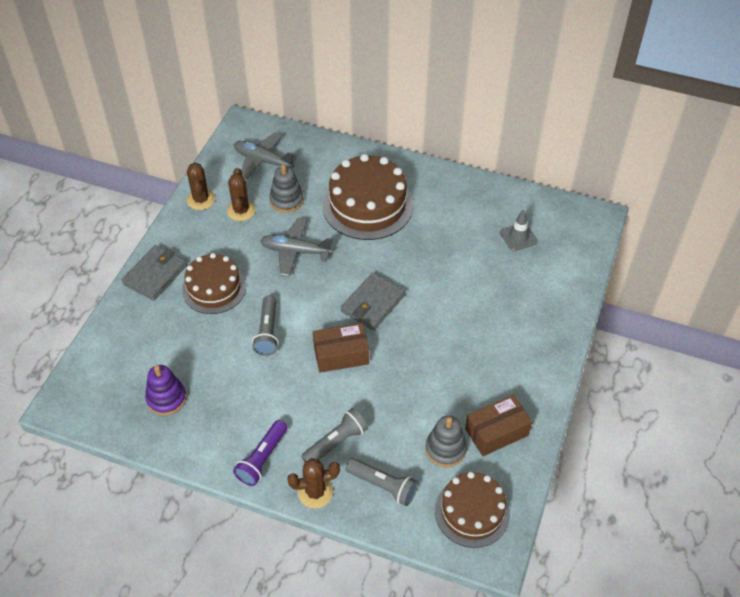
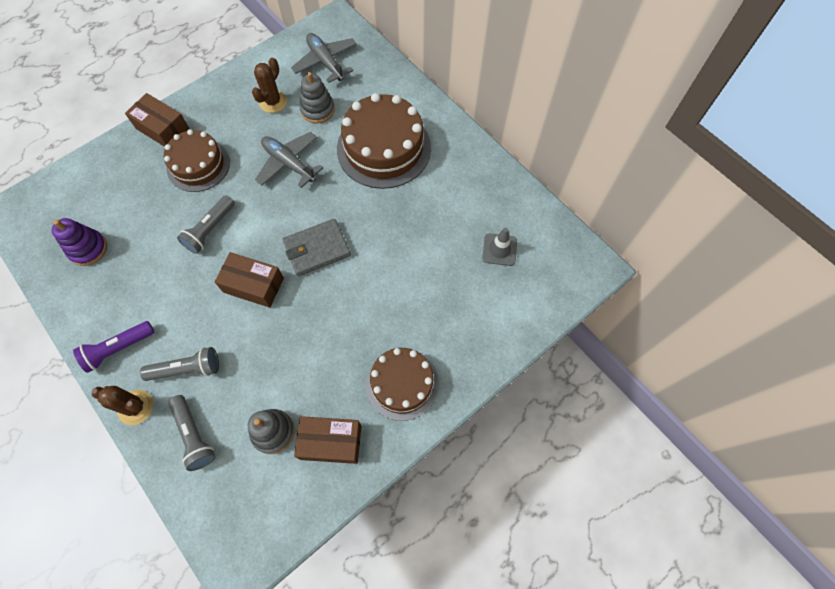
camera: 30 degrees right, 15 degrees up
grey wallet [122,245,187,301] -> brown box [125,93,190,147]
brown cactus [187,162,215,210] -> none
brown cake [435,472,510,548] -> brown cake moved to [366,348,439,421]

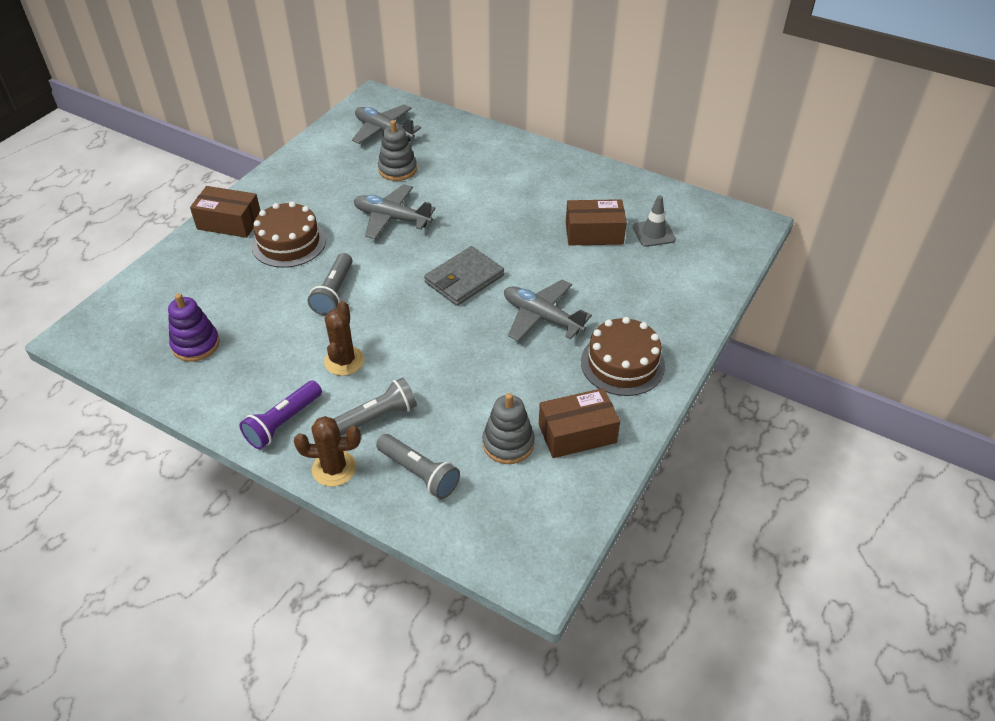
camera: 20 degrees left, 20 degrees down
brown box [215,252,284,308] -> brown box moved to [566,199,627,245]
brown cactus [252,57,287,113] -> brown cactus moved to [324,301,364,376]
brown cake [337,93,431,189] -> none
none -> grey plane [504,279,592,341]

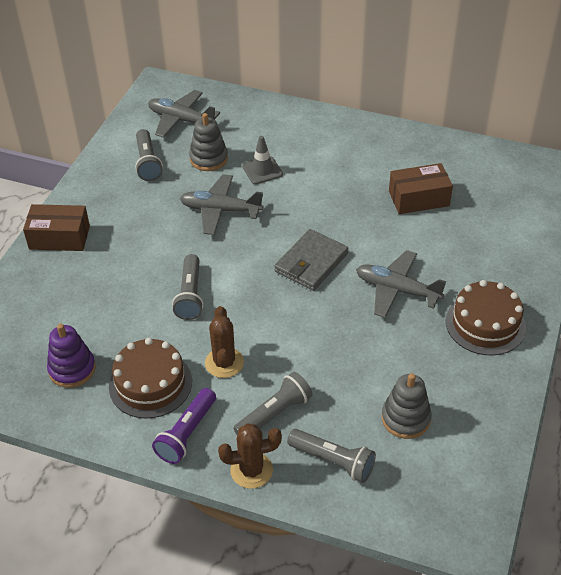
camera: 10 degrees left, 0 degrees up
brown cake [252,201,326,268] -> brown cake moved to [109,338,192,419]
brown box [539,388,620,458] -> none
grey traffic cone [633,195,676,247] -> grey traffic cone moved to [242,136,283,184]
none -> grey flashlight [135,129,163,181]

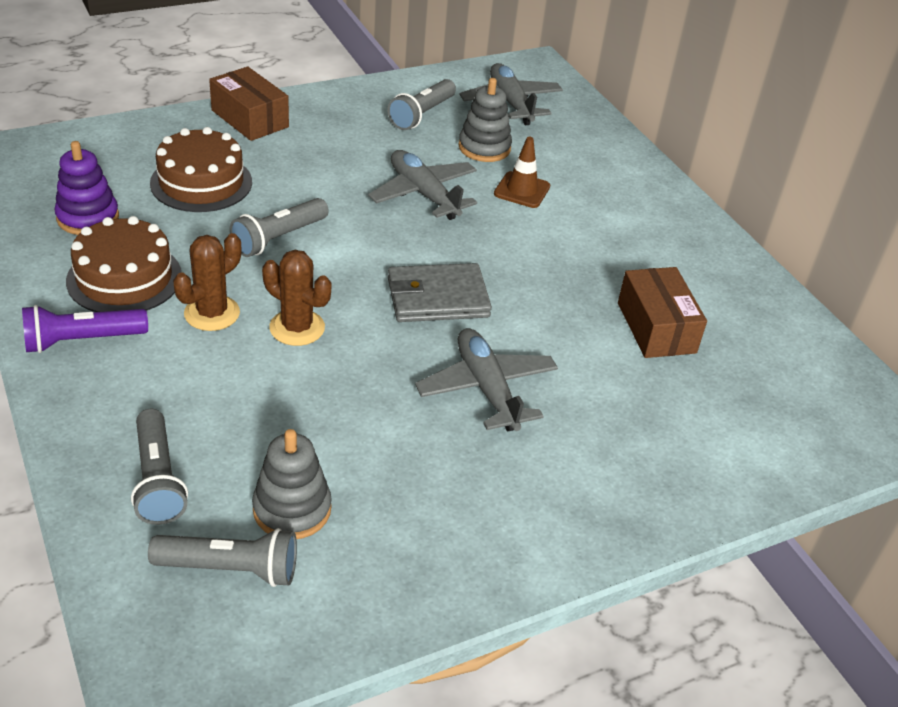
camera: 40 degrees right, 5 degrees down
brown cactus [218,423,282,489] -> brown cactus moved to [262,250,331,346]
grey flashlight [233,372,312,435] -> grey flashlight moved to [148,528,297,587]
grey traffic cone [242,136,283,184] -> brown traffic cone [494,137,550,208]
brown box [389,163,453,214] -> brown box turned 45 degrees clockwise [618,267,707,358]
brown cake [446,280,526,355] -> brown cake moved to [150,127,252,212]

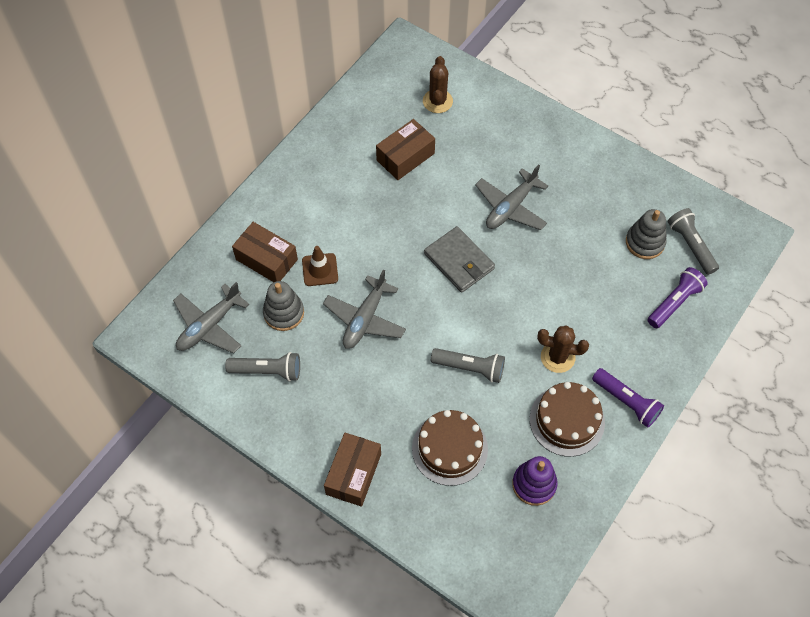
camera: 115 degrees left, 20 degrees up
grey flashlight [131,409,188,525] -> purple flashlight [648,267,708,328]
brown cactus [262,250,331,346] -> brown cactus moved to [423,56,453,113]
none -> brown box [232,222,298,282]

